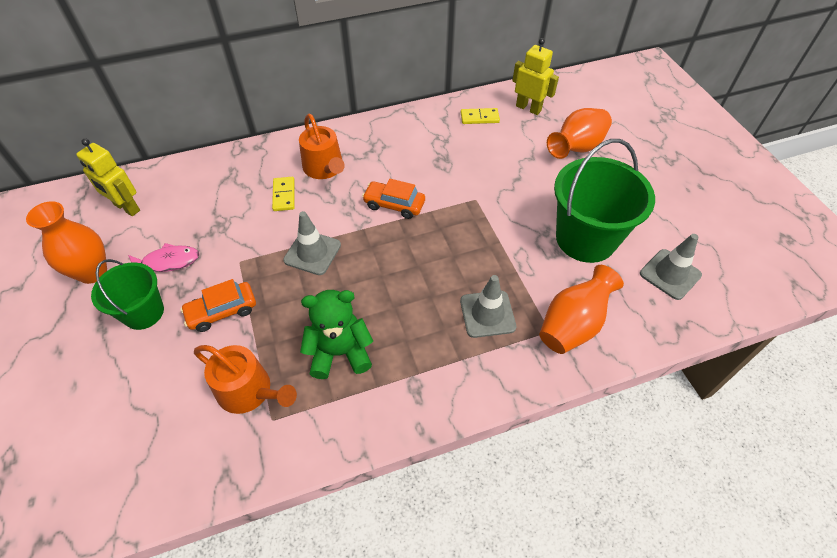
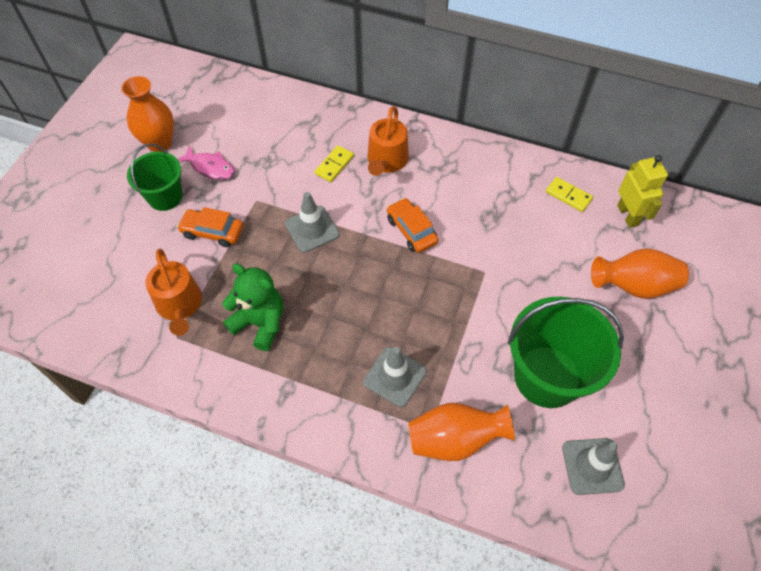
camera: 40 degrees right, 5 degrees up
yellow robot [76,138,140,216] -> none

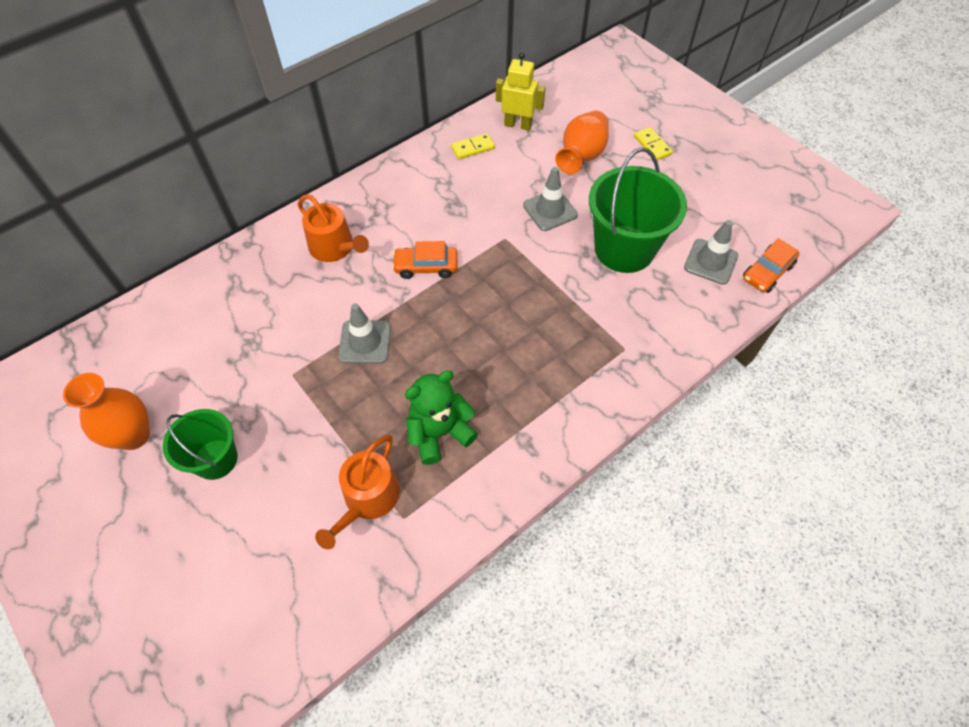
camera: 60 degrees left, 0 degrees up
orange watering can [145,249,202,336] -> orange watering can turned 105 degrees clockwise [315,435,400,549]
orange car [177,207,243,247] -> orange car moved to [743,238,799,293]
pink fish [178,145,235,180] -> none
yellow domino [315,145,354,182] -> yellow domino moved to [634,127,673,160]
grey traffic cone [363,347,427,407] -> grey traffic cone moved to [523,167,578,231]
orange vase [408,403,515,461] -> none

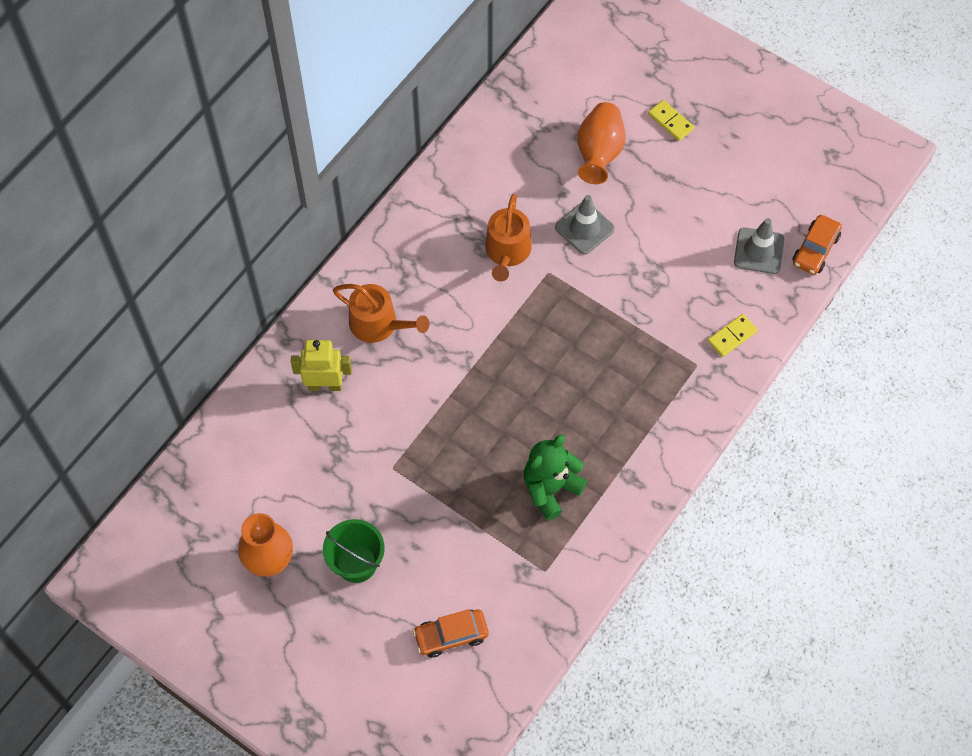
camera: 15 degrees left, 5 degrees up
orange watering can [315,435,400,549] -> orange watering can moved to [485,194,532,281]
grey traffic cone [338,303,391,364] -> none
orange car [392,241,458,279] -> orange car moved to [413,609,489,658]
yellow domino [451,133,495,160] -> yellow domino moved to [708,314,758,357]
yellow robot [496,52,545,131] -> yellow robot moved to [291,340,352,391]
green bucket [589,147,687,273] -> none

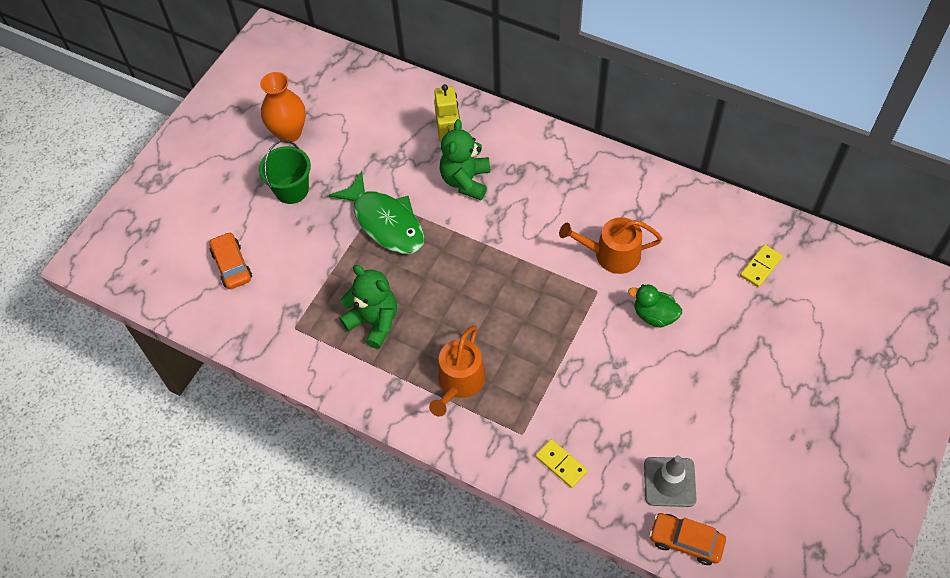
camera: 85 degrees right, 5 degrees down
orange watering can [333,284,429,343] -> orange watering can moved to [429,326,486,417]
grey traffic cone [555,195,615,255] -> green duck [628,284,682,328]
orange vase [577,102,626,184] -> none
yellow domino [648,100,694,141] -> yellow domino moved to [740,244,783,287]
none -> green fish [329,171,424,254]
none -> green teddy bear [440,119,490,200]

